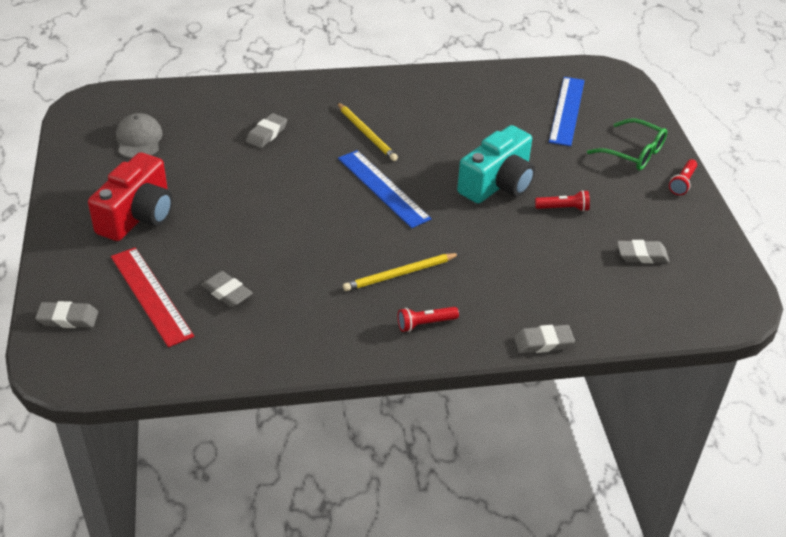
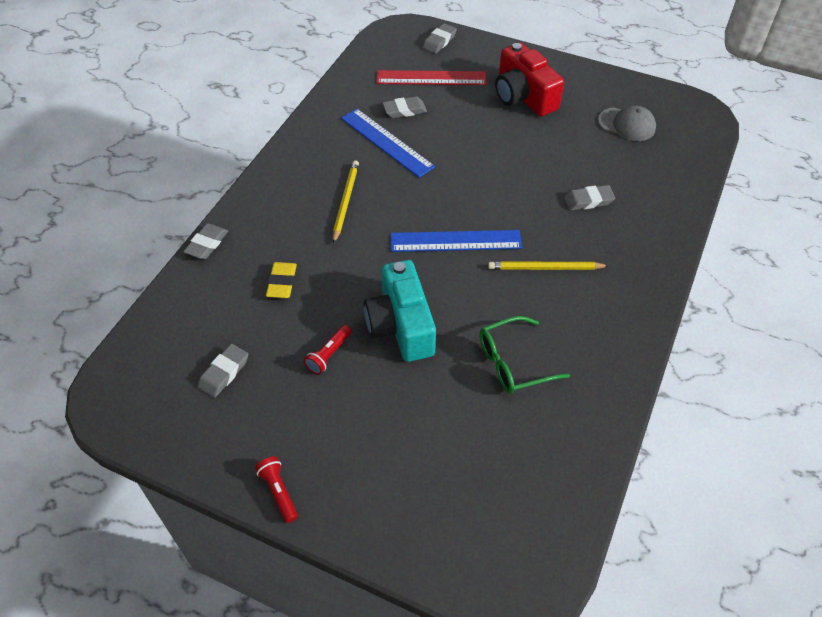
camera: 125 degrees right, 10 degrees up
grey eraser [246,113,287,148] -> grey eraser turned 75 degrees counterclockwise [564,185,615,211]
red flashlight [398,307,459,332] -> none
blue ruler [549,77,585,146] -> blue ruler moved to [341,109,435,178]
green glasses [587,119,667,170] -> green glasses moved to [479,316,570,393]
none -> yellow eraser [266,262,297,298]

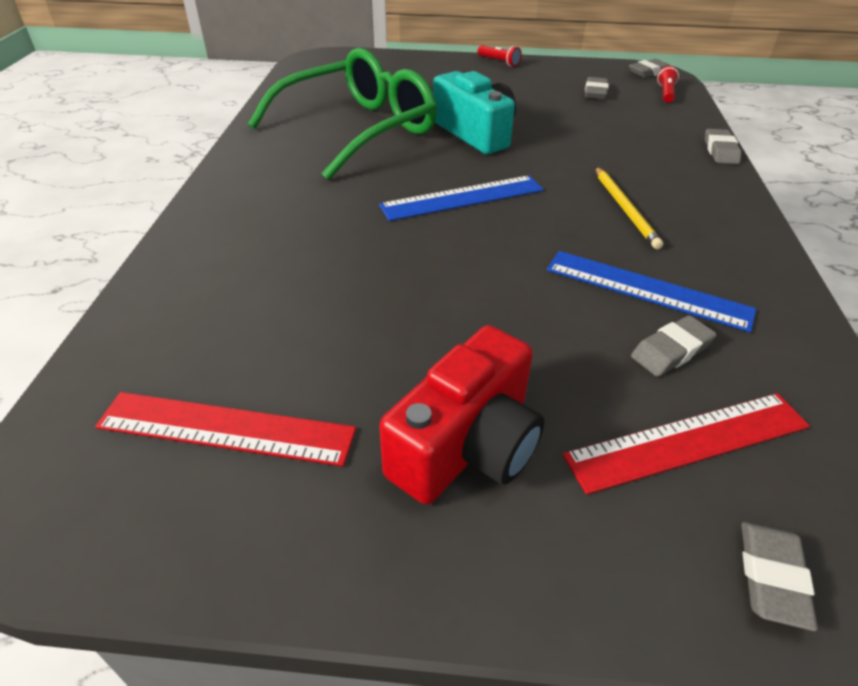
camera: 160 degrees right, 10 degrees down
yellow eraser [266,262,297,298] -> none
red flashlight [304,325,351,375] -> red flashlight moved to [657,66,679,103]
green glasses [479,316,570,393] -> green glasses [248,48,437,180], size x1.98
yellow pencil [488,261,609,270] -> none
red camera [495,42,564,116] -> red camera turned 90 degrees clockwise [379,325,545,504]
grey eraser [564,185,615,211] -> grey eraser moved to [629,59,670,78]
grey cap [598,106,656,141] -> red ruler [95,392,356,467]

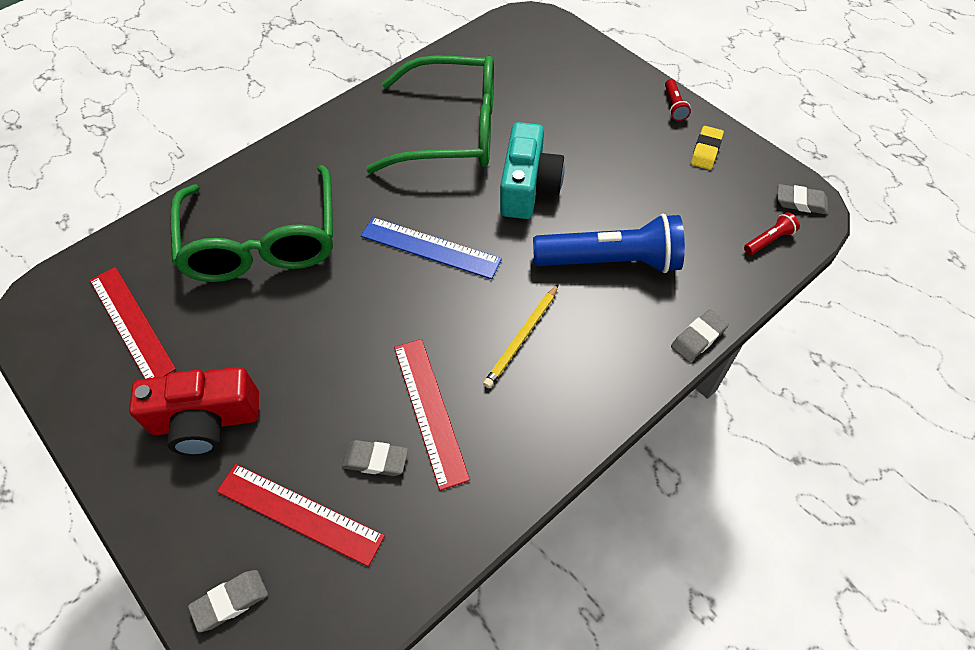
camera: 45 degrees right, 15 degrees up
blue ruler [547,251,756,332] -> red ruler [394,339,470,491]
grey eraser [585,77,609,99] -> none
none -> green glasses [170,165,333,282]
none -> blue flashlight [533,214,685,273]
none -> yellow eraser [691,126,724,170]

